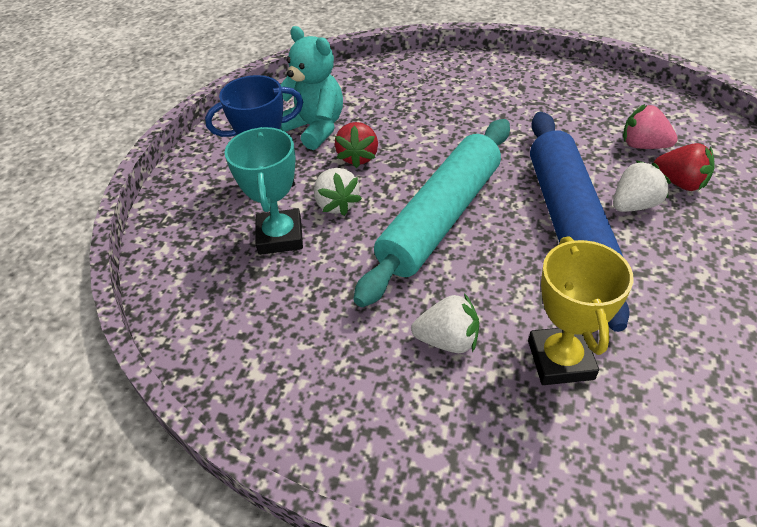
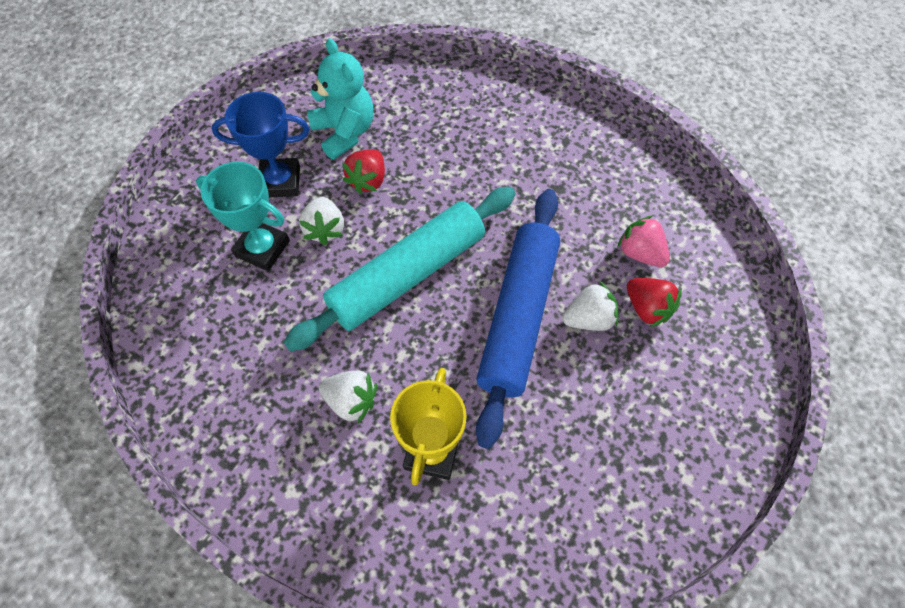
camera: 15 degrees right, 15 degrees up
turquoise trophy [225,127,303,255] -> turquoise trophy turned 75 degrees counterclockwise [196,162,290,271]

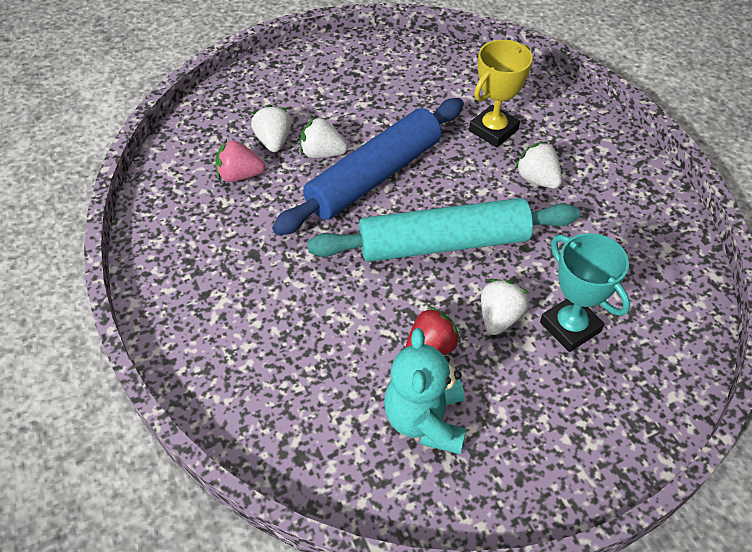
camera: 150 degrees left, 10 degrees down
blue trophy [212,92,309,197] -> none
pink strawberry [618,215,670,267] -> pink strawberry turned 105 degrees clockwise [215,139,265,182]
red strawberry [627,278,682,327] -> white strawberry [251,104,291,152]

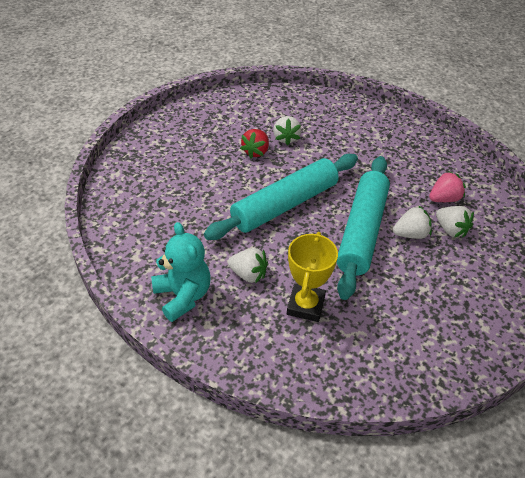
camera: 150 degrees right, 5 degrees down
blue rolling pin [272,98,464,235] -> turquoise rolling pin [337,156,390,300]
turquoise teddy bear [384,328,466,454] -> turquoise teddy bear moved to [151,222,210,322]
white strawberry [481,279,529,335] -> white strawberry moved to [273,116,301,146]
turquoise trophy [540,233,630,352] -> none

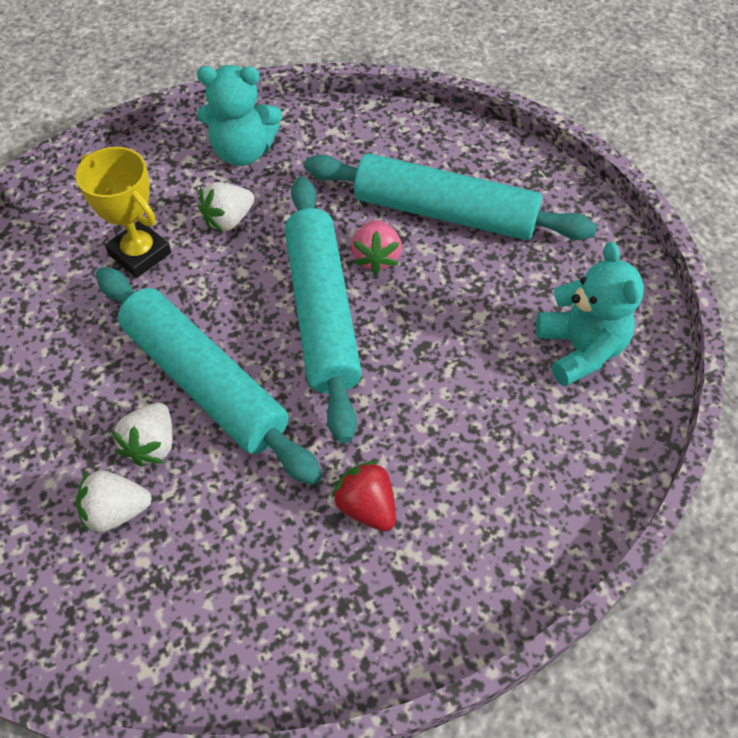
camera: 120 degrees right, 10 degrees up
red strawberry [240,129,269,158] -> red strawberry moved to [331,460,396,531]
white strawberry [273,116,301,146] -> none
pink strawberry [429,171,466,202] -> pink strawberry moved to [351,220,402,274]
none -> turquoise rolling pin [304,153,597,240]
none -> turquoise teddy bear [536,242,644,386]

